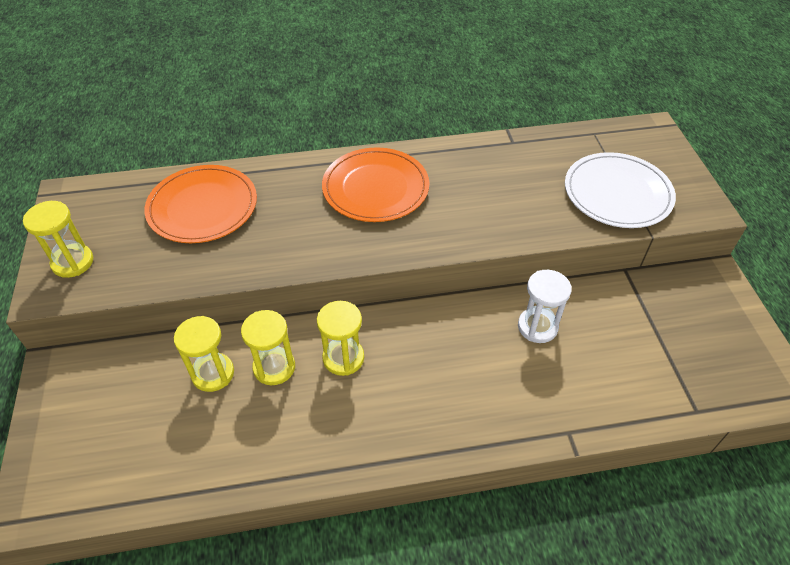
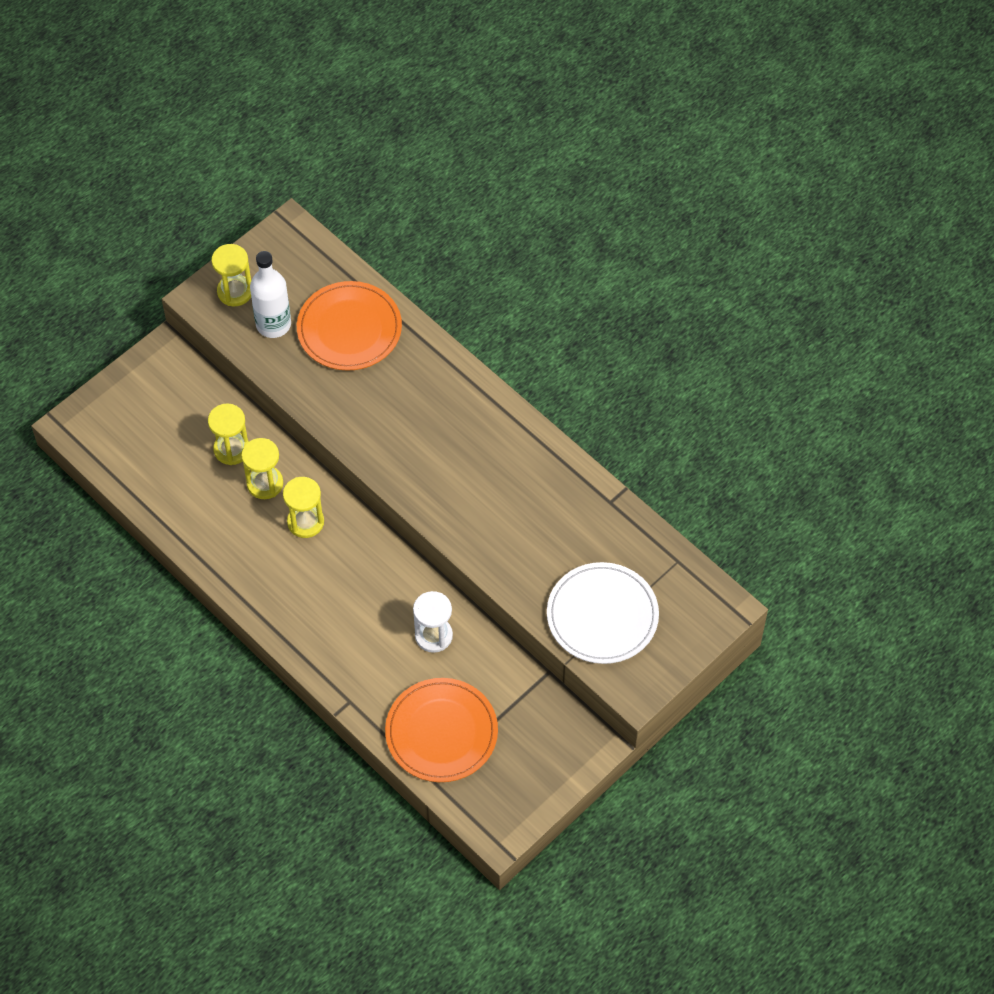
camera: 55 degrees right, 10 degrees up
orange plate [322,147,429,222] -> orange plate moved to [385,678,498,782]
none -> white bottle [250,251,291,338]

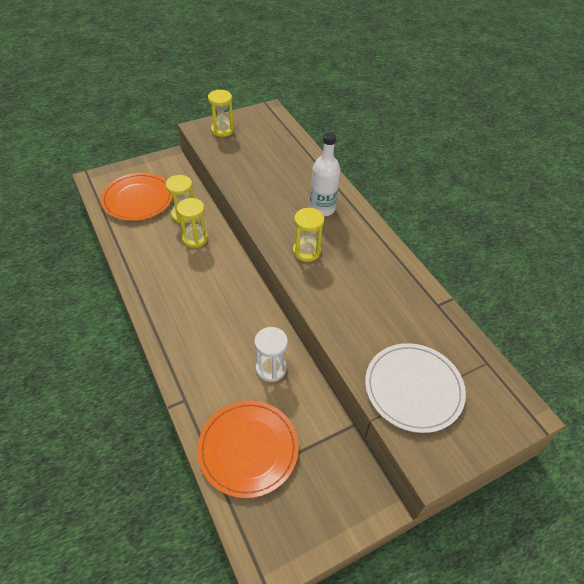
camera: 15 degrees right, 10 degrees down
white bottle [250,251,291,338] -> white bottle moved to [310,132,340,217]
yellow hourglass [283,477,324,538] -> yellow hourglass moved to [293,207,324,262]
orange plate [297,281,402,371] -> orange plate moved to [101,173,173,221]

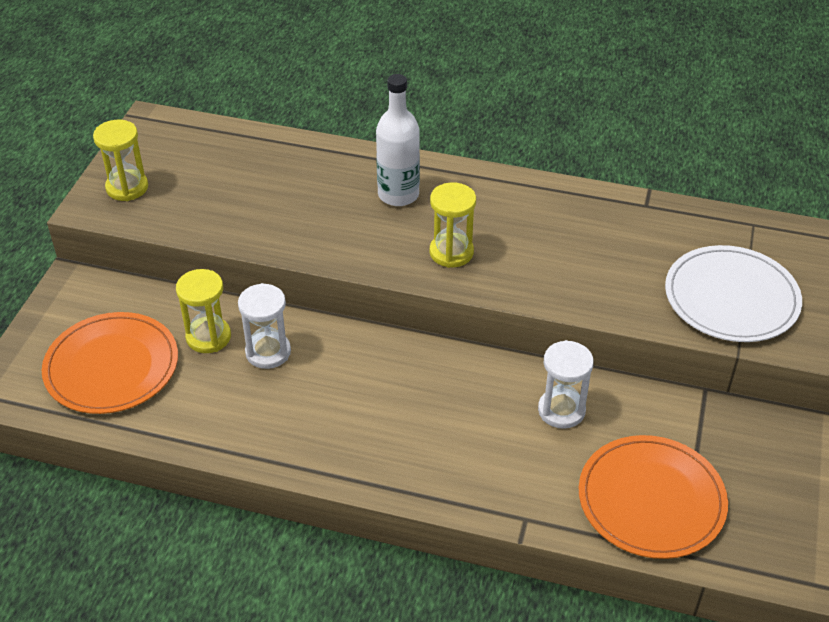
camera: 45 degrees left, 5 degrees down
yellow hourglass [177,198,208,248] -> white hourglass [238,283,291,369]

